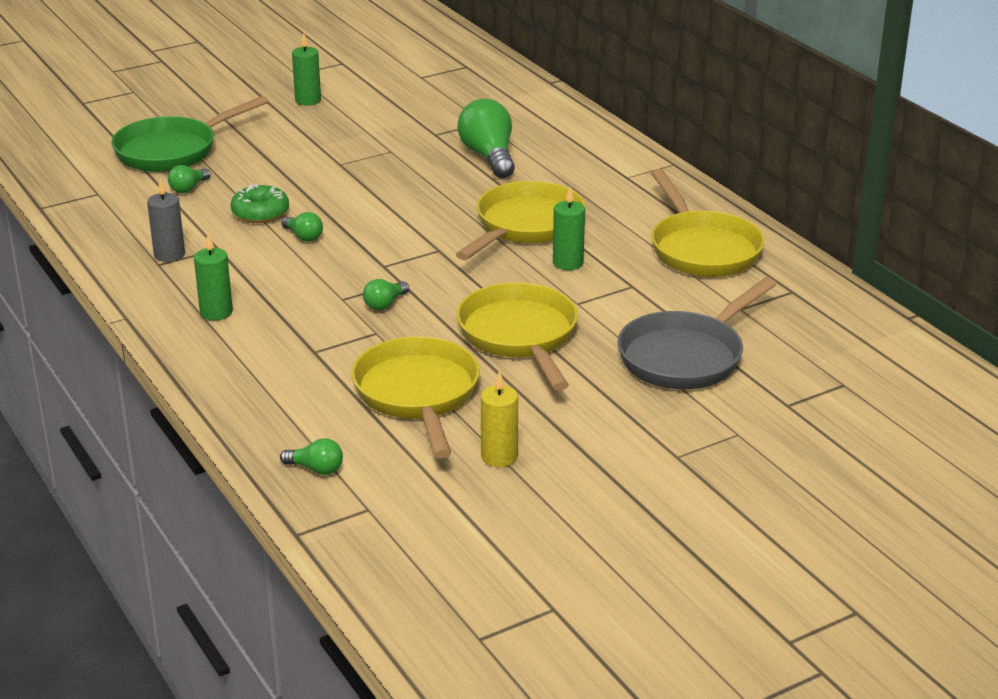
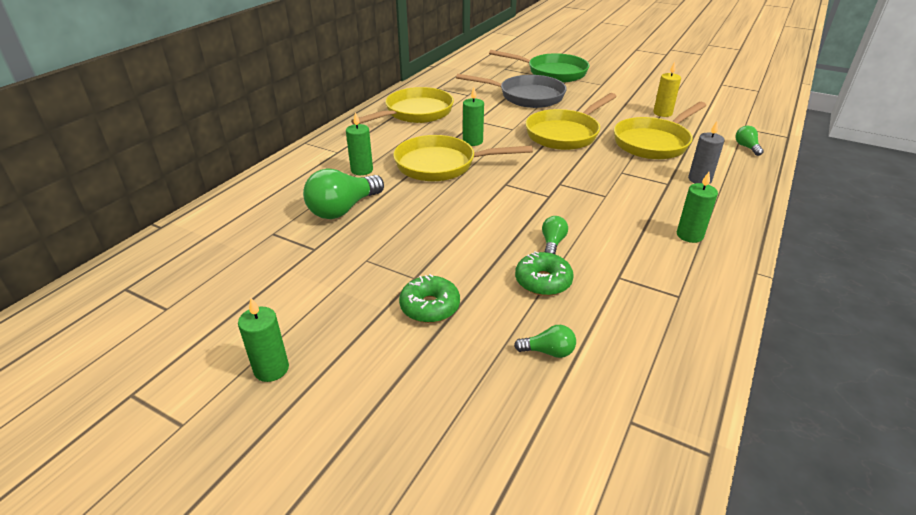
camera: 120 degrees left, 5 degrees up
green pan [111,96,269,172] -> green pan moved to [489,50,590,82]
grey candle [147,178,185,262] -> grey candle moved to [688,121,725,184]
green light bulb [363,279,409,310] -> none
none -> green candle [346,112,373,175]
none -> green donut [399,274,460,323]

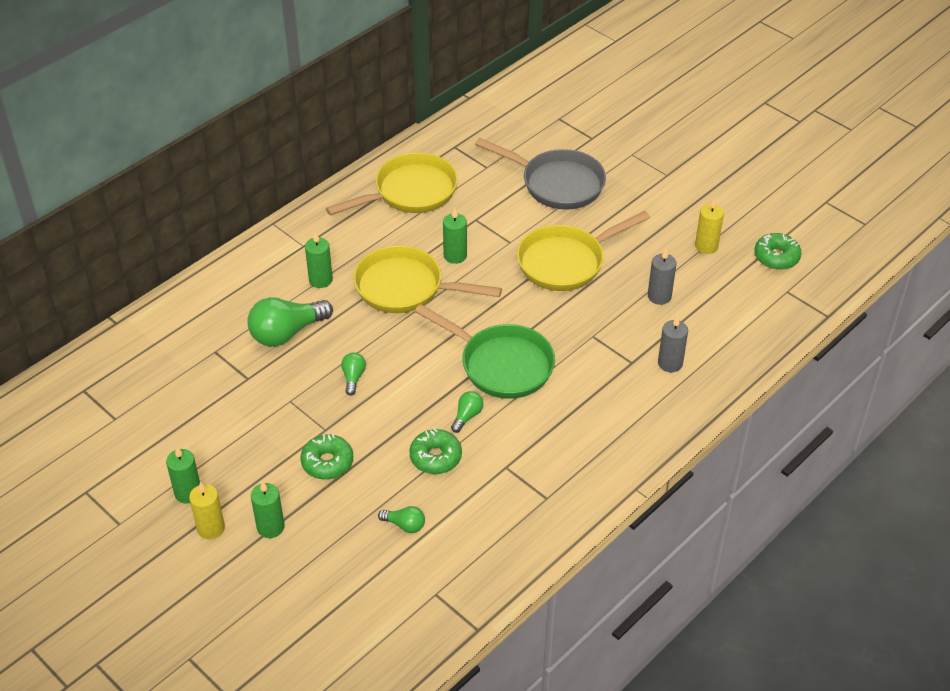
camera: 15 degrees right, 10 degrees up
green pan [489,50,590,82] -> green pan moved to [414,304,555,399]
yellow pan [614,102,706,159] -> grey candle [648,249,676,305]
green candle [677,172,718,243] -> green candle moved to [251,481,284,538]
green light bulb [735,126,764,156] -> green light bulb moved to [341,352,366,396]
none -> yellow candle [189,482,225,539]
none -> green donut [754,233,802,270]

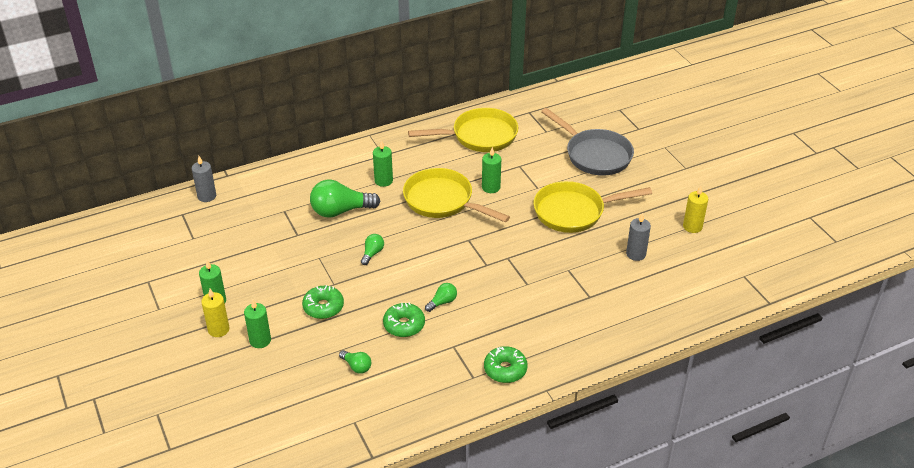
camera: 20 degrees right, 5 degrees down
green pan [414,304,555,399] -> none
grey candle [658,315,688,372] -> grey candle moved to [192,156,216,202]
green donut [754,233,802,270] -> green donut moved to [484,346,528,383]

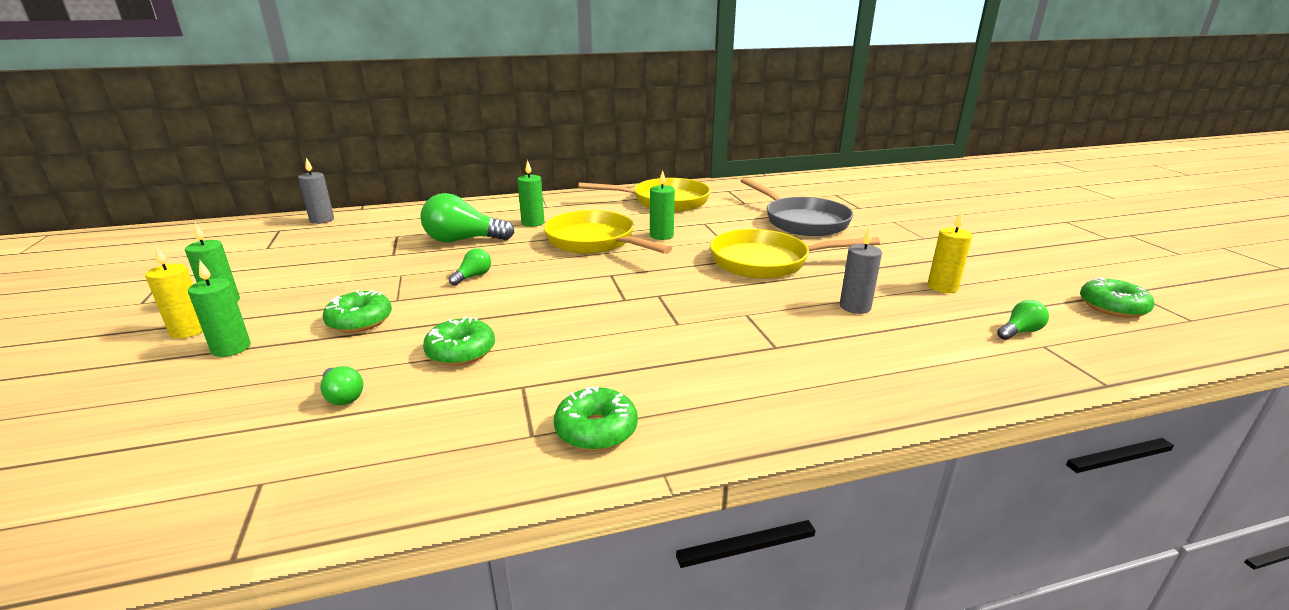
camera: 10 degrees right, 15 degrees down
green light bulb [425,283,457,312] -> green light bulb moved to [997,300,1049,340]
none -> green donut [1080,277,1154,318]

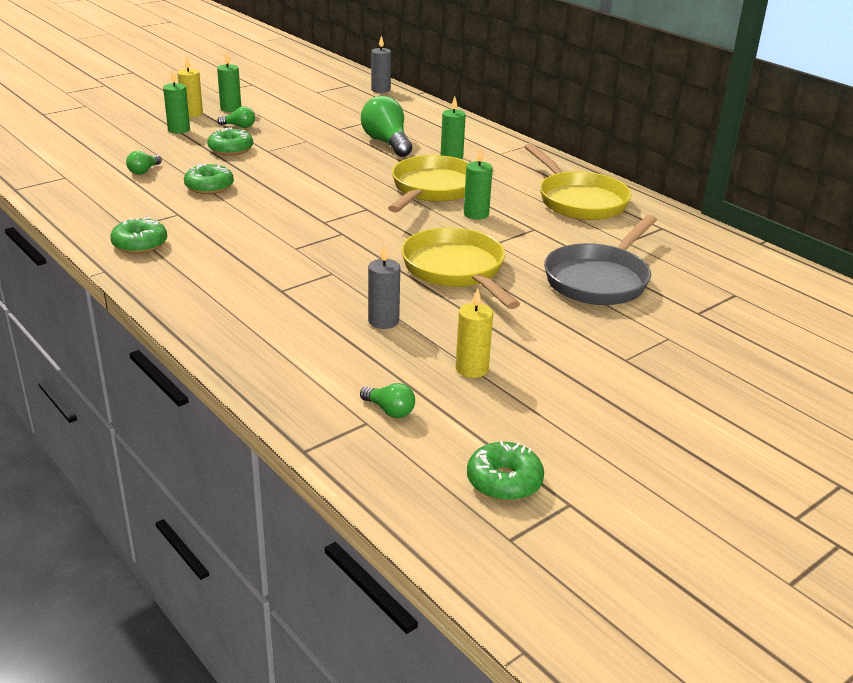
camera: 65 degrees right, 5 degrees up
green light bulb [449,248,491,286] -> green light bulb moved to [218,106,255,128]

